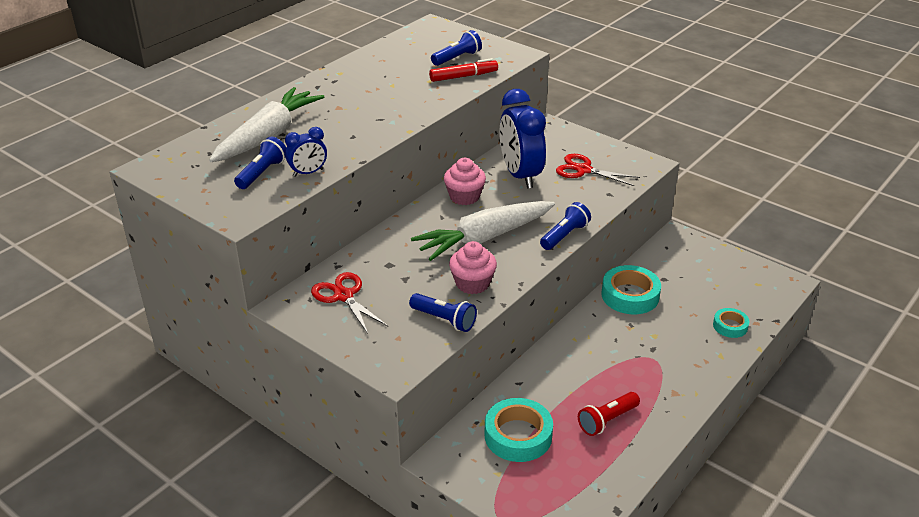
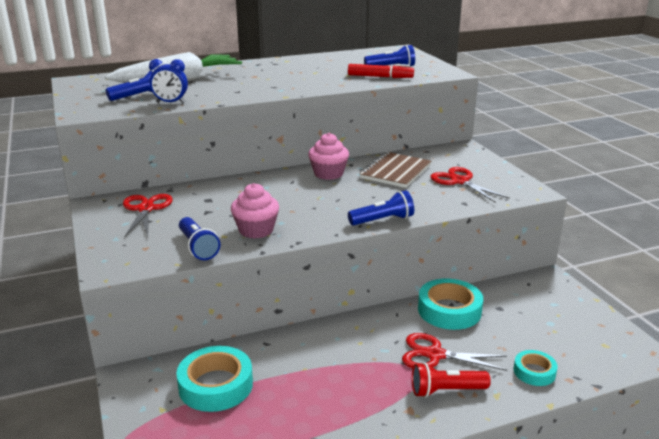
camera: 30 degrees right, 10 degrees down
white carrot [411,201,555,261] -> none
blue clock [499,89,546,189] -> brown notebook [359,152,431,188]
red flashlight [578,392,640,436] -> red flashlight moved to [412,362,491,398]
none -> red scissors [402,333,507,371]

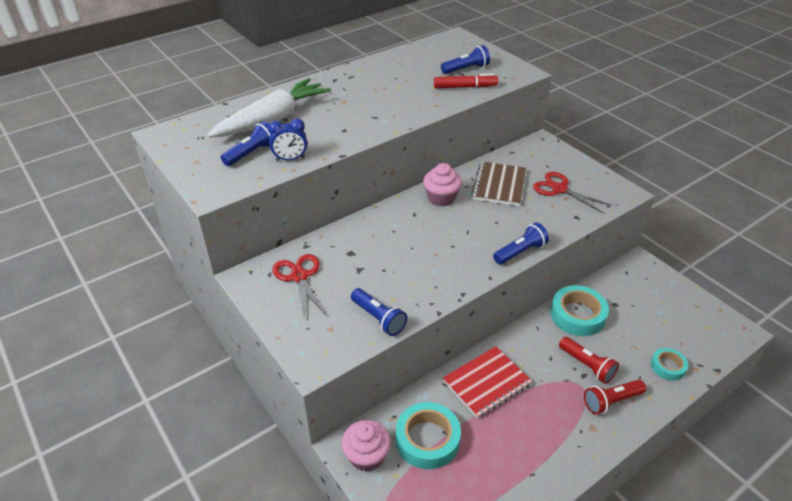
camera: 15 degrees left, 15 degrees up
pink cupcake [231,183,279,239] -> pink cupcake moved to [342,420,391,472]
red scissors [402,333,507,371] -> red flashlight [559,337,619,384]
none -> red notebook [443,346,532,419]

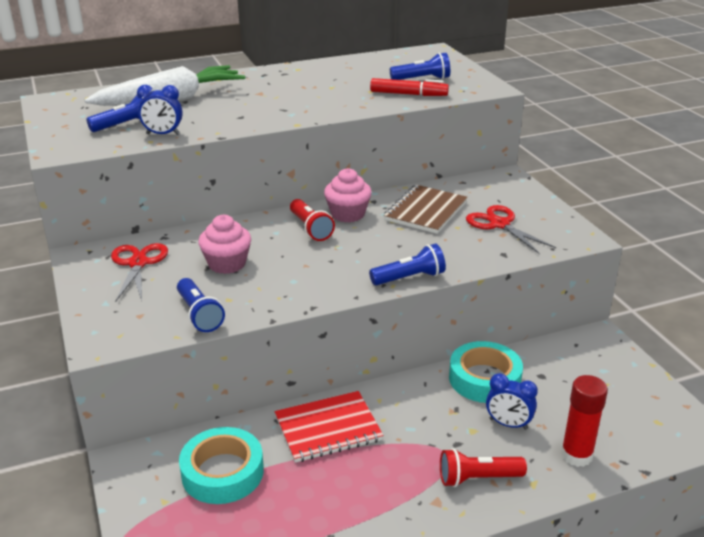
camera: 15 degrees right, 10 degrees down
pink cupcake [342,420,391,472] -> pink cupcake moved to [198,215,251,274]
red flashlight [559,337,619,384] -> red flashlight moved to [290,199,335,241]
turquoise tape [651,348,688,381] -> red glue stick [561,375,608,467]
none -> blue clock [486,373,538,430]

